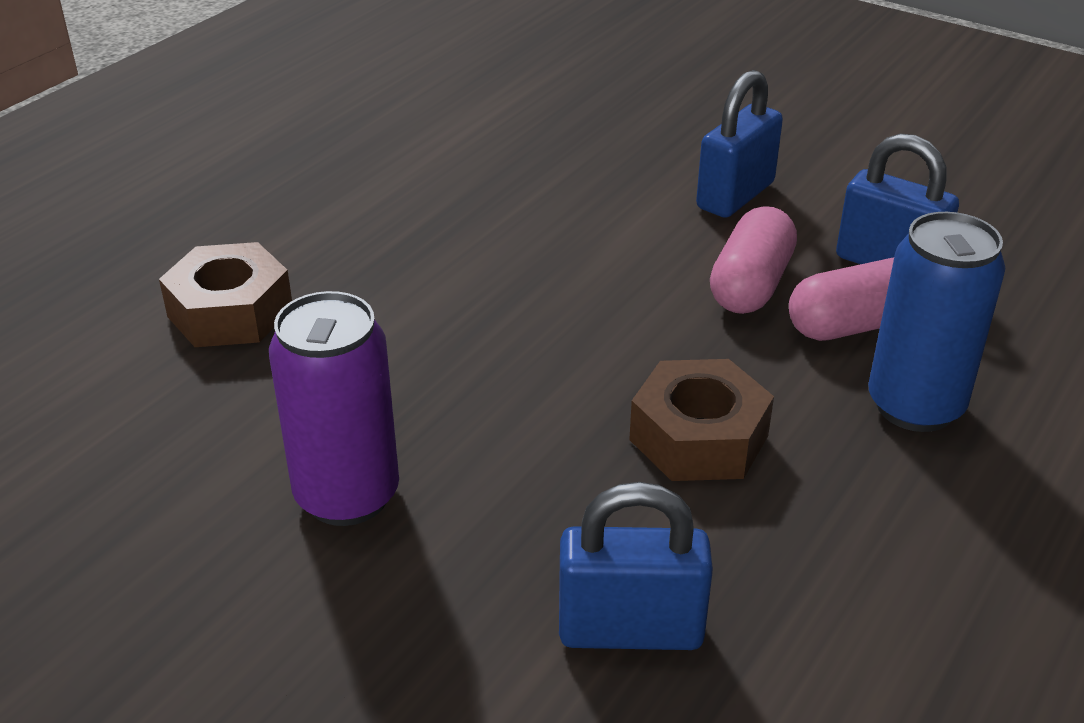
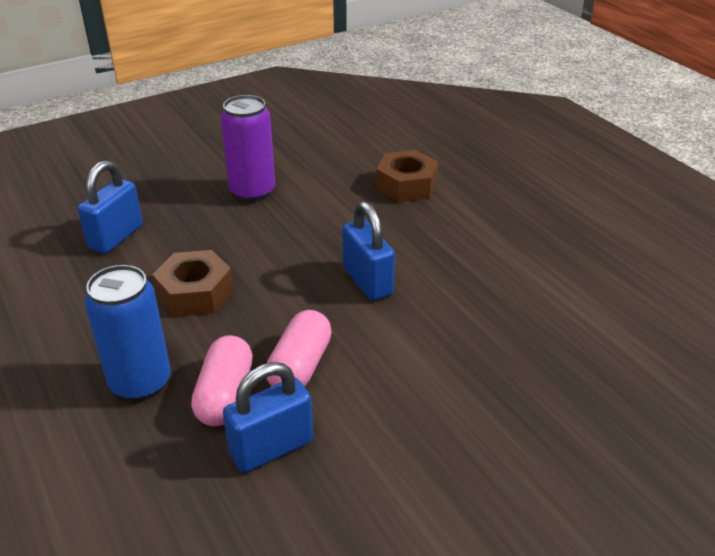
camera: 115 degrees right, 0 degrees up
blue padlock [696,70,783,218] -> blue padlock moved to [342,201,395,301]
pink capsule [710,206,797,314] -> pink capsule turned 60 degrees clockwise [266,310,332,387]

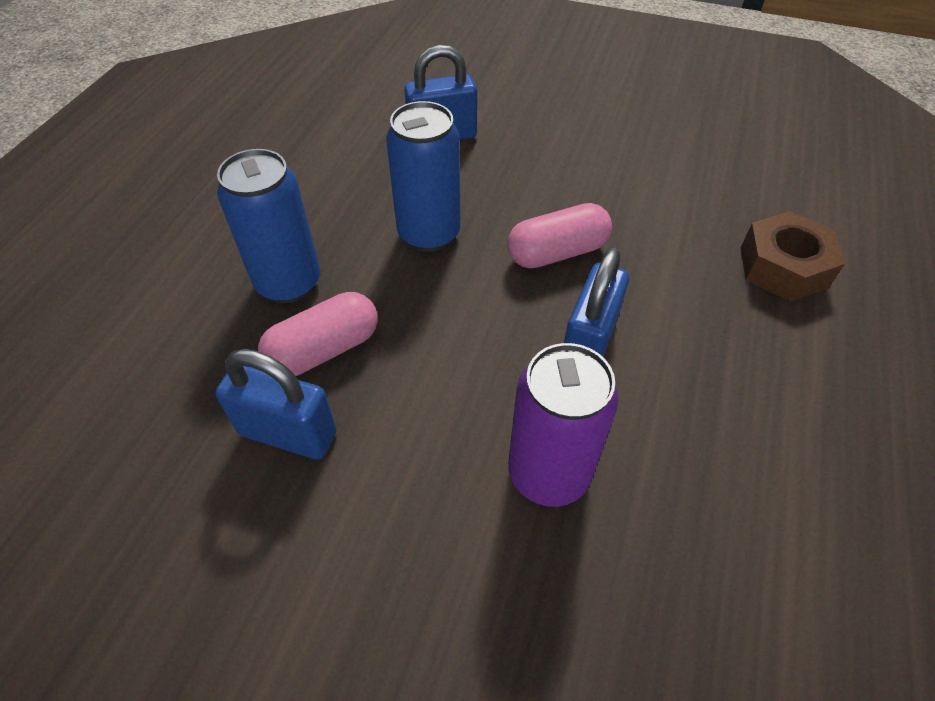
camera: 50 degrees right, 15 degrees up
brown nut [152,250,234,317] -> blue can [386,101,461,252]
purple can [220,95,275,202] -> purple can moved to [508,343,618,507]
pink capsule [266,310,332,387] -> pink capsule moved to [507,203,612,268]

